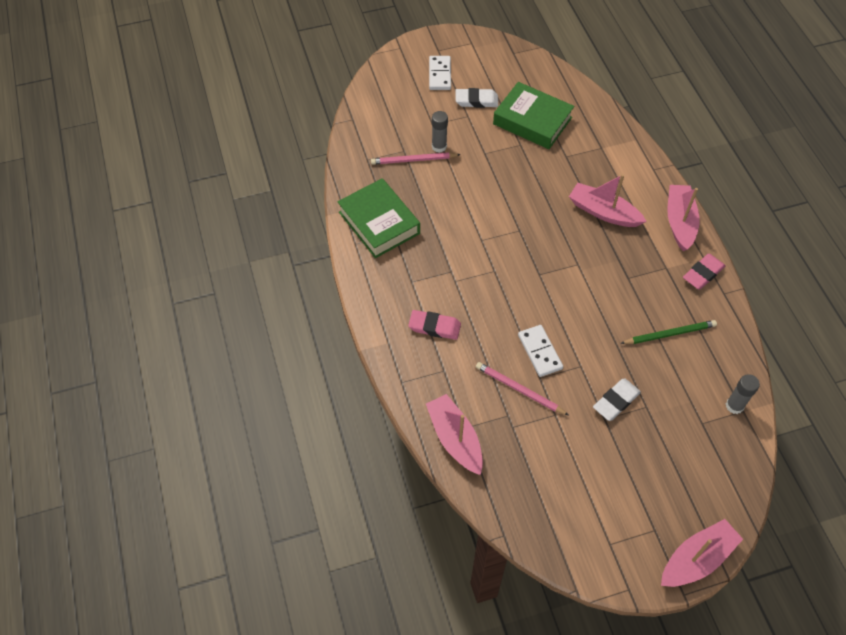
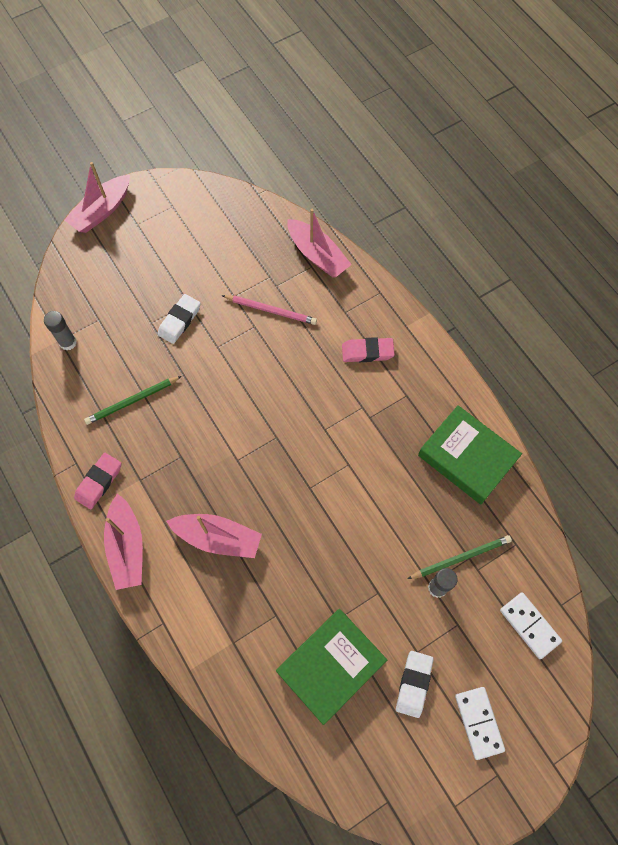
camera: 165 degrees right, 10 degrees up
pink pencil [371,152,461,165] -> green pencil [407,535,512,579]
white eraser [456,88,498,108] -> white eraser turned 60 degrees counterclockwise [396,651,433,718]
green book [493,82,574,149] -> green book turned 60 degrees counterclockwise [276,609,387,725]
white domino [518,325,563,377] -> white domino moved to [500,592,562,659]

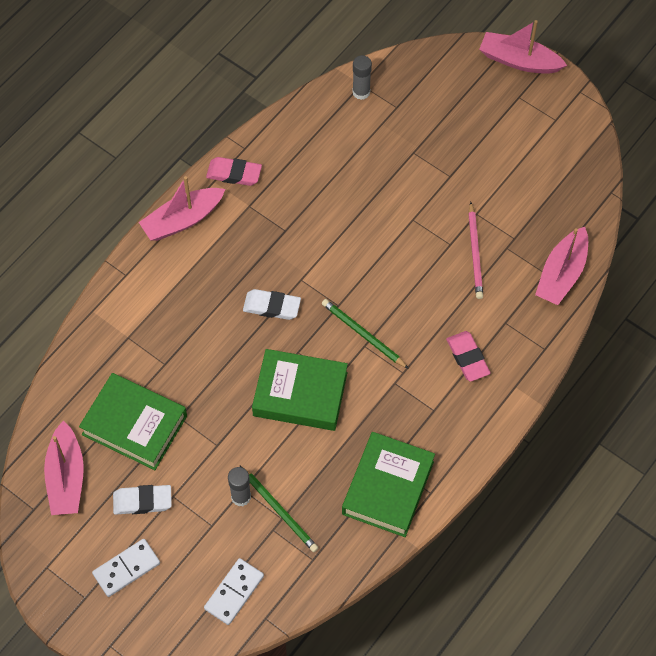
camera: 70 degrees right, 5 degrees down
green pencil [84,376,182,425] -> green pencil moved to [322,299,409,369]
white eraser [158,294,201,344] -> white eraser moved to [243,289,301,320]
pink boat [166,514,262,558] -> pink boat moved to [44,421,84,515]
none -> green book [252,349,348,431]

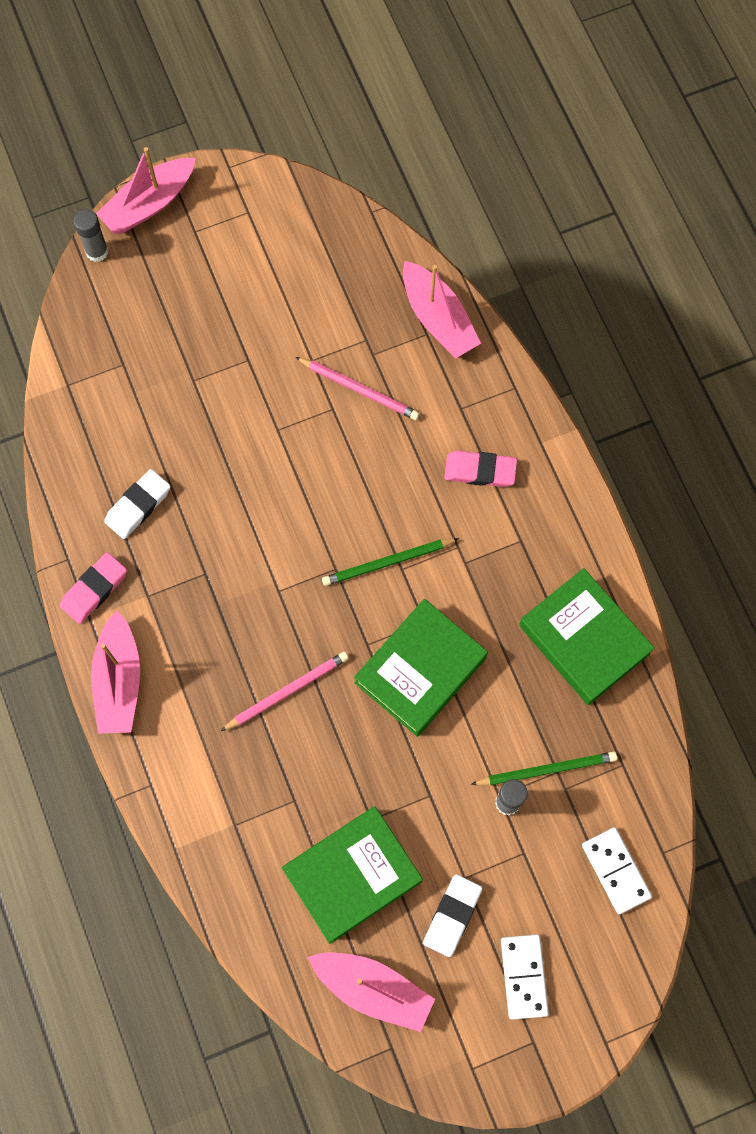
camera: 60 degrees left, 10 degrees up
white eraser [243,289,301,320] -> white eraser moved to [104,469,171,539]
grey glue stick [352,55,372,100] -> grey glue stick moved to [73,209,109,262]
none -> pink pencil [221,651,349,731]

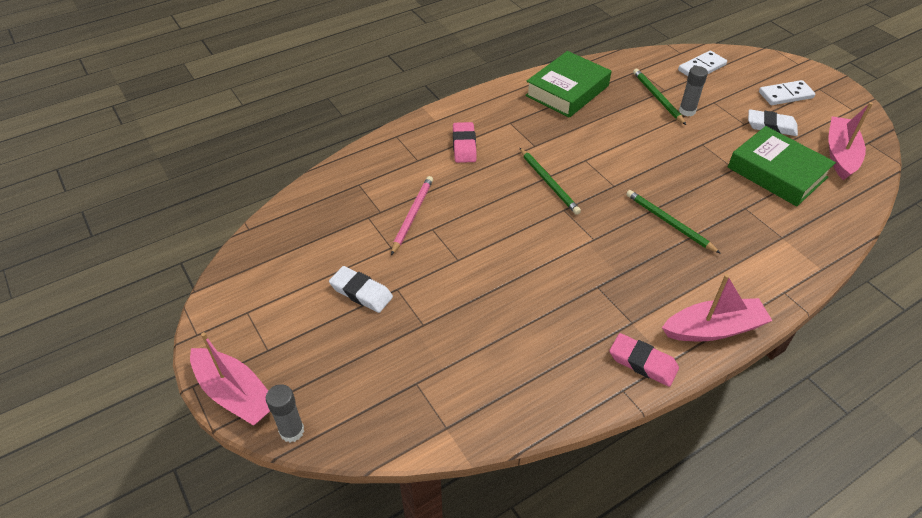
camera: 100 degrees left, 25 degrees down
white eraser [104,469,171,539] -> white eraser moved to [329,266,393,313]
pink pencil [221,651,349,731] -> green pencil [626,190,721,254]
green book [354,599,488,736] -> none
pink boat [403,261,481,359] -> none

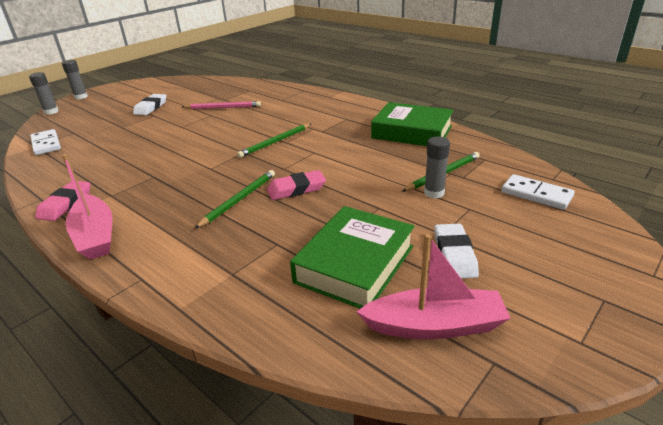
camera: 75 degrees right, 15 degrees down
pink boat [190,332,270,426] -> grey glue stick [62,60,88,100]
pink eraser [453,122,477,163] -> pink eraser moved to [267,170,326,200]
white domino [759,80,815,105] -> white domino moved to [30,129,61,155]

